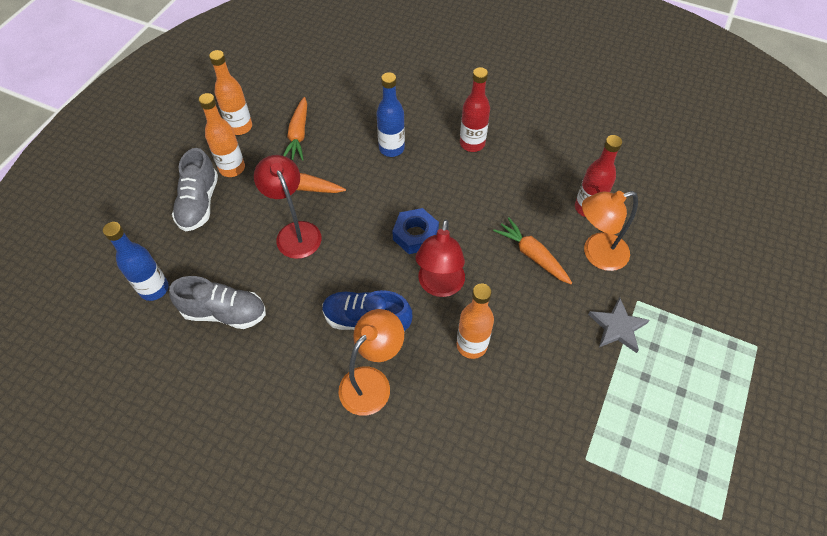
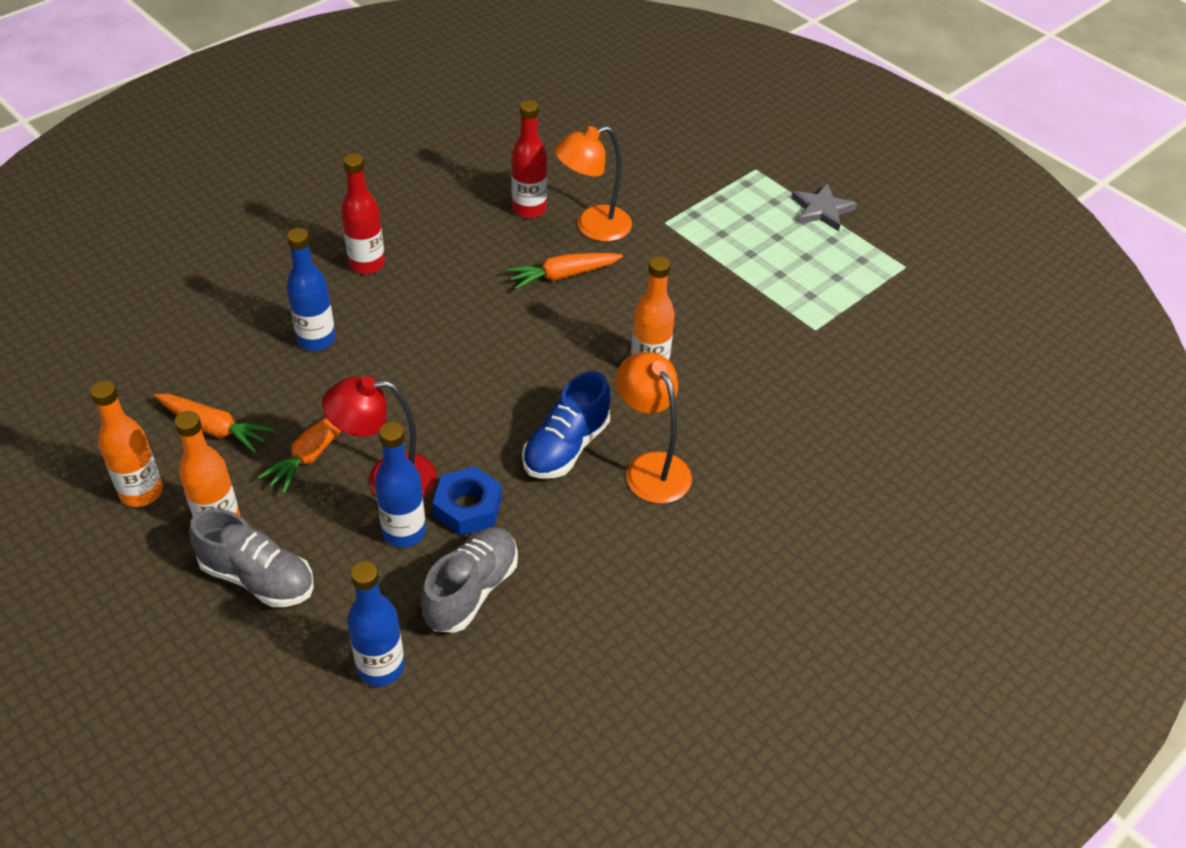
camera: 70 degrees left, 10 degrees down
blue nut [392,208,439,254] -> blue nut moved to [433,466,502,536]
red lamp [415,219,465,297] -> none
orange lamp [582,191,638,271] -> orange lamp turned 60 degrees clockwise [554,126,632,242]
grey star [588,297,650,353] -> grey star moved to [791,183,857,231]
none -> blue bottle [375,422,426,547]

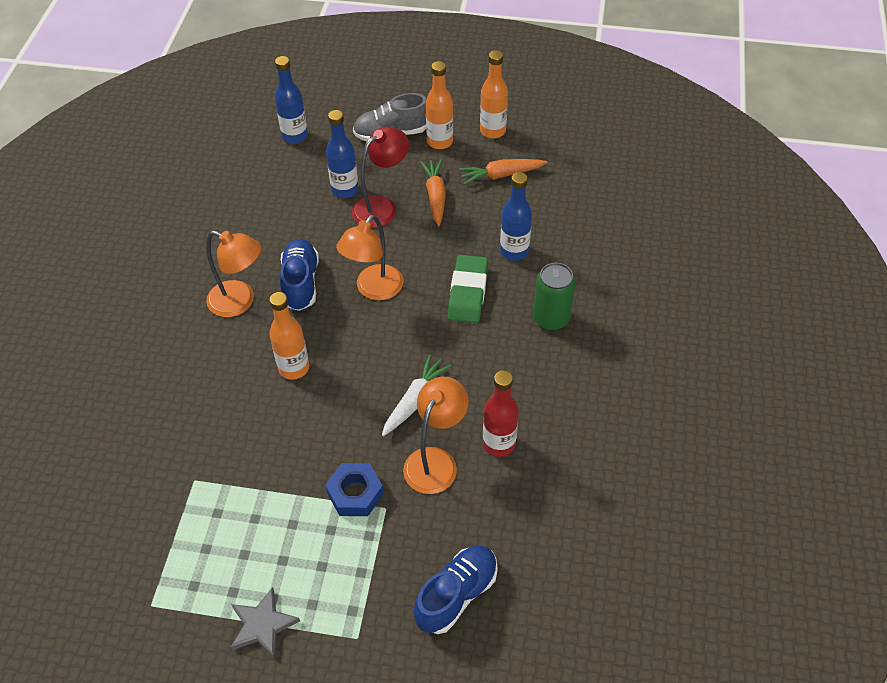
camera: 145 degrees right, 5 degrees up
red bottle [341,153,385,274] -> green can [533,263,575,330]
grey shoe [421,527,518,633] -> none
blue nut [433,466,502,536] -> blue nut moved to [325,463,384,516]
orange carrot [506,253,623,289] -> white carrot [382,354,451,436]
none -> orange lamp [336,214,403,301]
none -> blue shoe [414,546,498,634]
none -> green eraser [448,255,488,323]

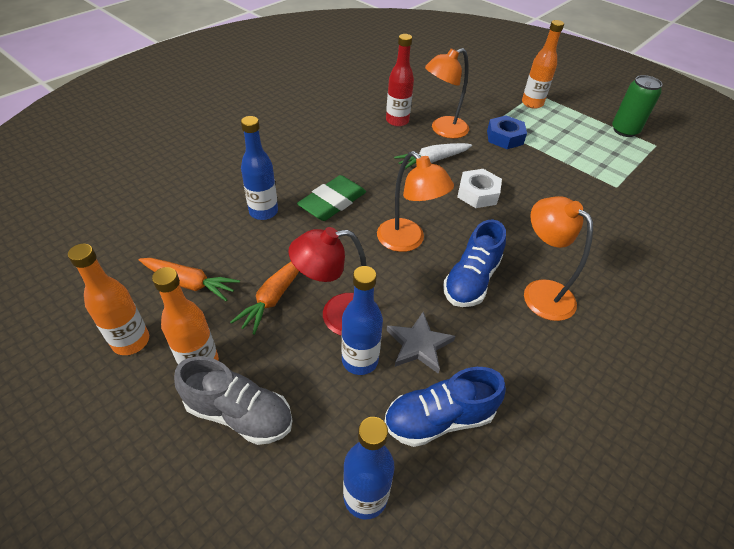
camera: 150 degrees left, 5 degrees down
grey star [231,587,300,659] -> grey star moved to [387,312,455,374]
orange bottle [269,292,309,380] -> orange bottle moved to [522,20,564,109]
orange lamp [336,214,403,301] -> orange lamp turned 75 degrees clockwise [377,151,454,252]
blue shoe [414,546,498,634] -> blue shoe moved to [385,367,506,447]
green can [533,263,575,330] -> green can moved to [612,75,662,137]
none -> white nut [457,169,502,208]

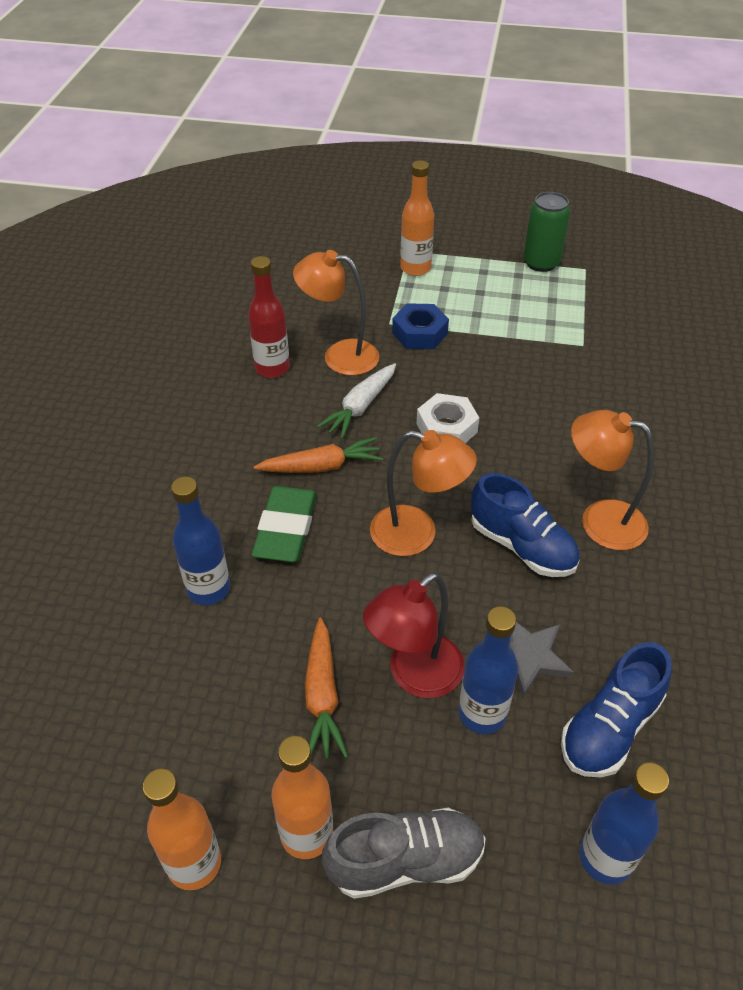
camera: 30 degrees left, 0 degrees up
orange carrot [139,258,240,301] -> orange carrot moved to [254,437,383,473]
orange lamp [425,48,469,139] -> orange lamp turned 75 degrees clockwise [293,250,380,376]
blue shoe [443,219,506,307] -> blue shoe turned 45 degrees counterclockwise [471,473,580,577]

